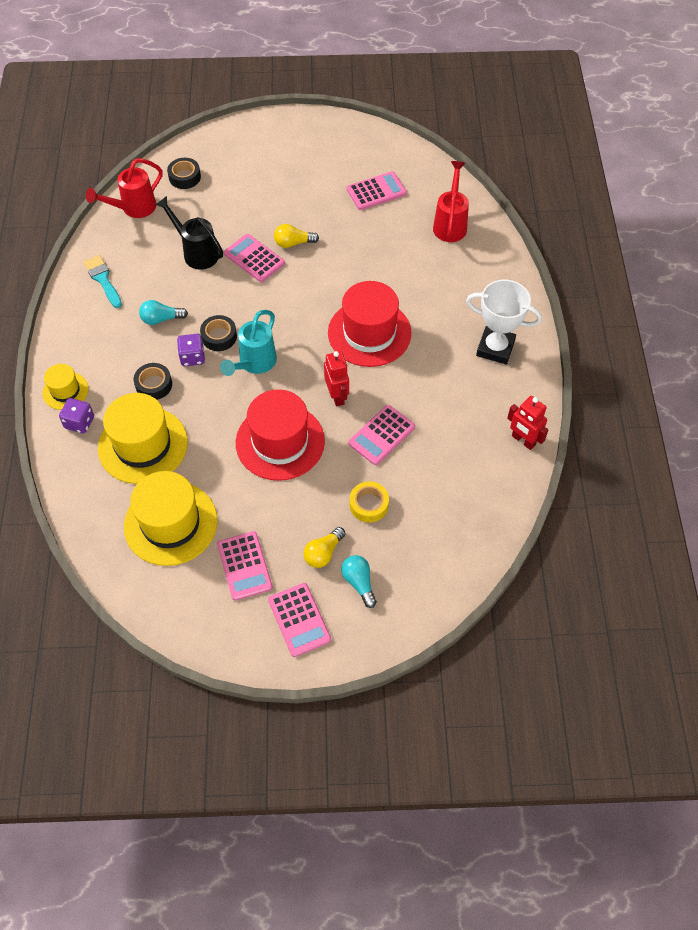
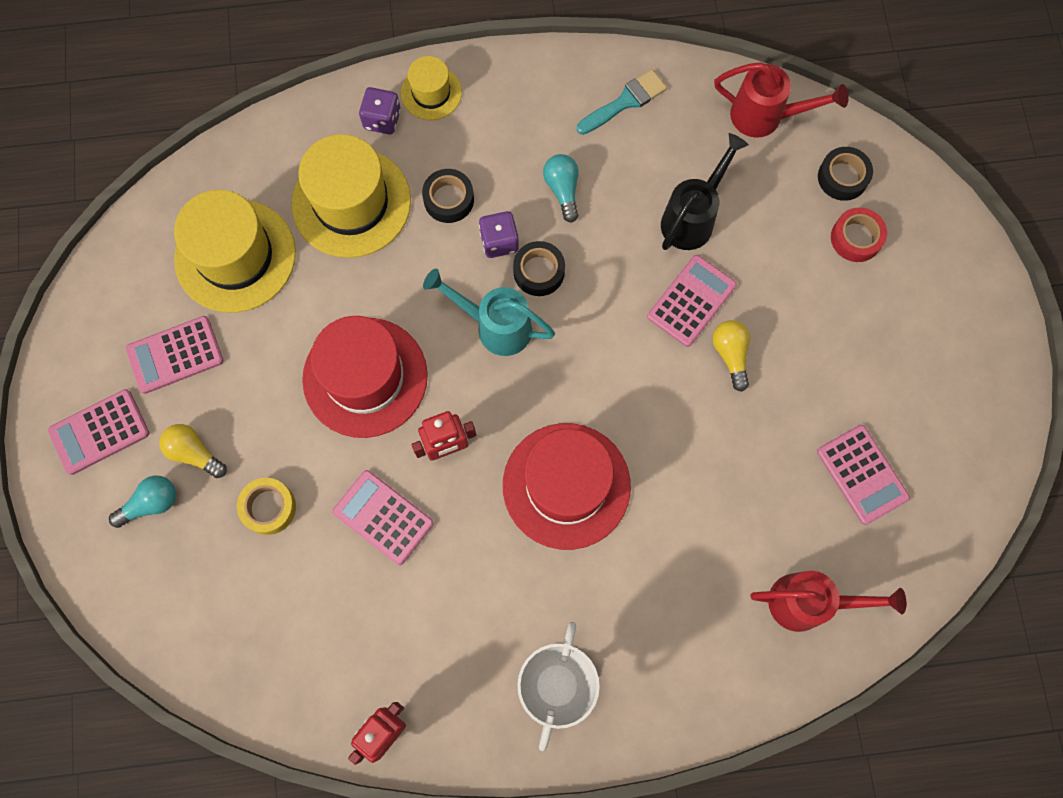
camera: 85 degrees right, 15 degrees up
red watering can [86,158,163,218] -> red watering can turned 150 degrees clockwise [714,62,849,138]
none -> red tape [831,207,887,262]

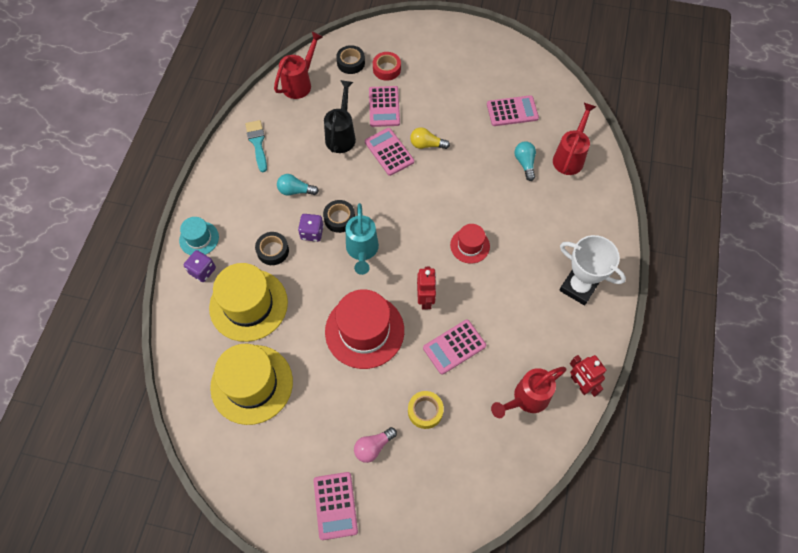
camera: 70 degrees left, 10 degrees down
turquoise light bulb [109,476,176,528] -> turquoise light bulb moved to [514,142,536,181]
pink calculator [126,316,224,394] -> pink calculator moved to [369,86,400,127]
yellow light bulb [159,424,227,478] -> pink light bulb [354,427,397,463]
yellow hat [401,56,462,120] -> turquoise hat [179,217,219,255]
turquoise watering can [423,269,555,356] -> turquoise watering can turned 45 degrees counterclockwise [345,203,379,275]
red hat [503,423,631,550] -> red hat [450,224,490,264], size x0.53
black watering can [661,133,749,250] -> black watering can turned 45 degrees clockwise [324,80,356,153]
none -> red watering can [491,367,566,418]

